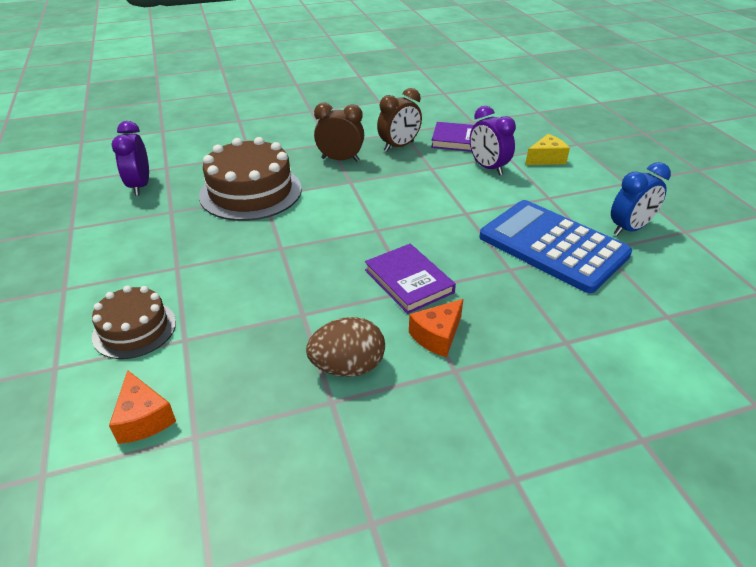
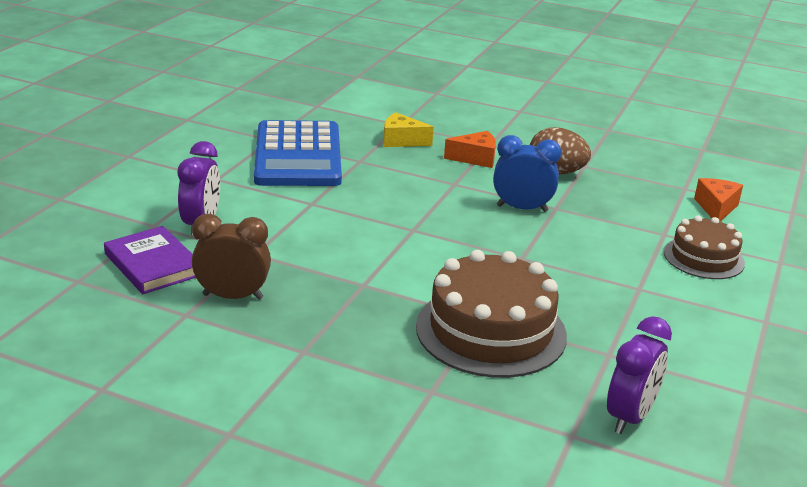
camera: 140 degrees left, 10 degrees down
brown clock [314,103,364,162] -> none
purple book [365,244,456,314] -> none
yellow cheese [525,134,570,165] -> yellow cheese moved to [383,112,434,147]
blue clock [611,162,671,236] -> blue clock moved to [493,135,562,212]

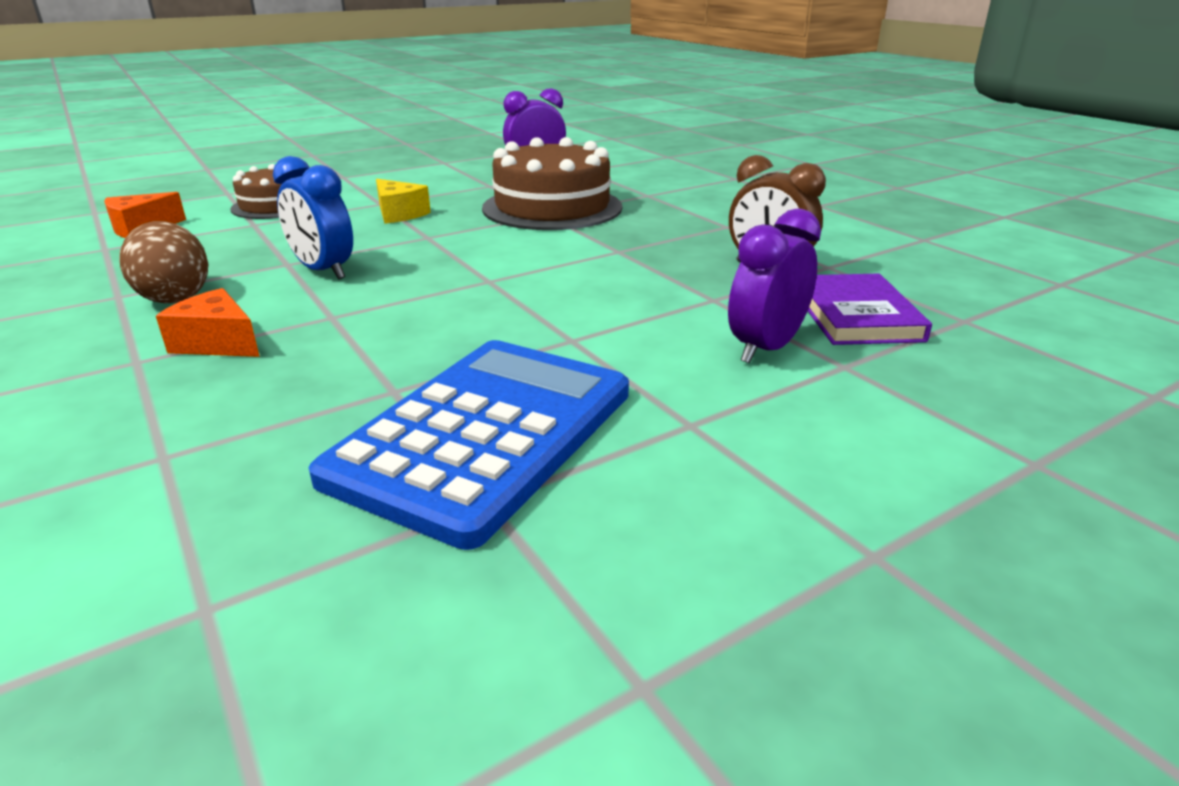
camera: 145 degrees left, 0 degrees up
yellow cheese [383,112,434,147] -> yellow cheese moved to [376,179,431,224]

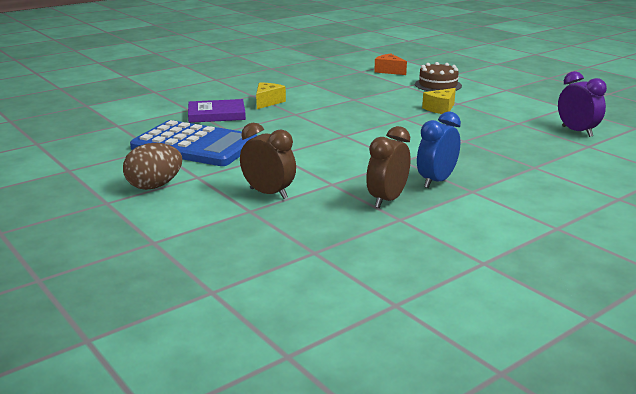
camera: 85 degrees right, 5 degrees down
brown egg [119,221,208,303] -> brown egg moved to [123,143,182,190]
orange cheese [156,288,260,357] -> yellow cheese [256,82,286,109]
blue clock [273,156,353,279] -> blue clock moved to [417,111,461,188]
brown cake [482,137,622,230] -> none
purple clock [728,208,821,363] -> brown clock [240,123,296,199]
purple book [808,274,932,345] -> purple book moved to [188,99,246,123]

